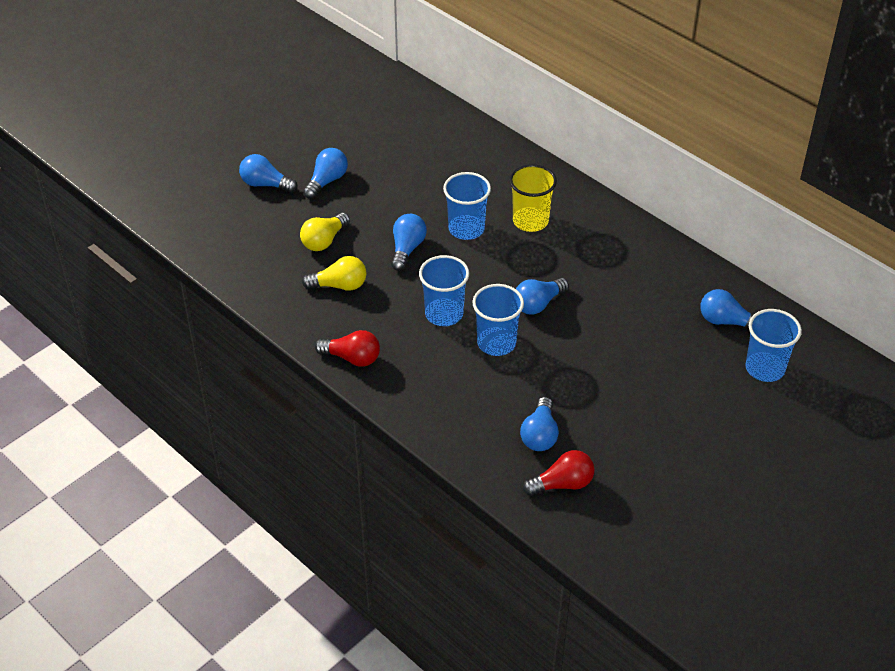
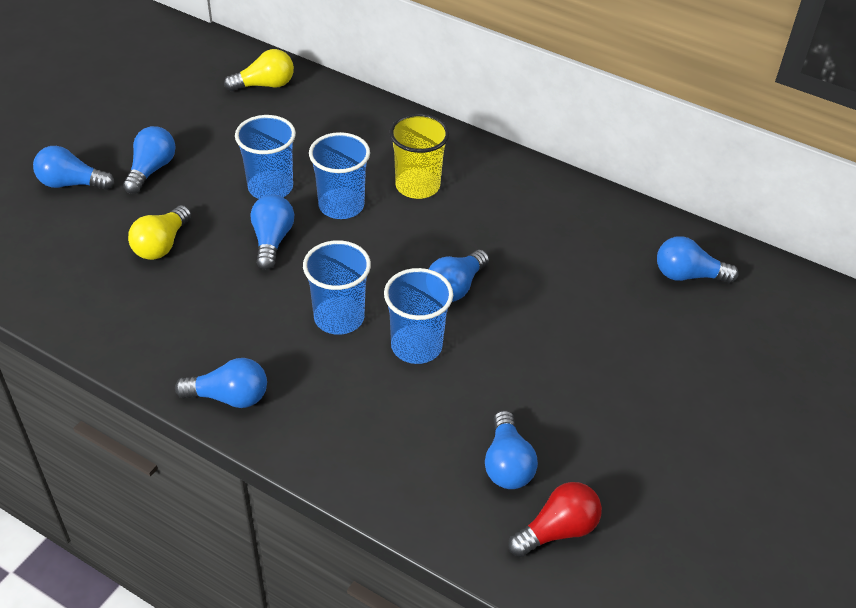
camera: 15 degrees left, 0 degrees up
yellow light bulb [302,256,367,291] -> yellow light bulb moved to [224,49,294,91]
red light bulb [315,330,380,367] -> blue light bulb [175,358,267,408]
blue cup [745,309,802,382] -> blue cup moved to [235,115,296,199]

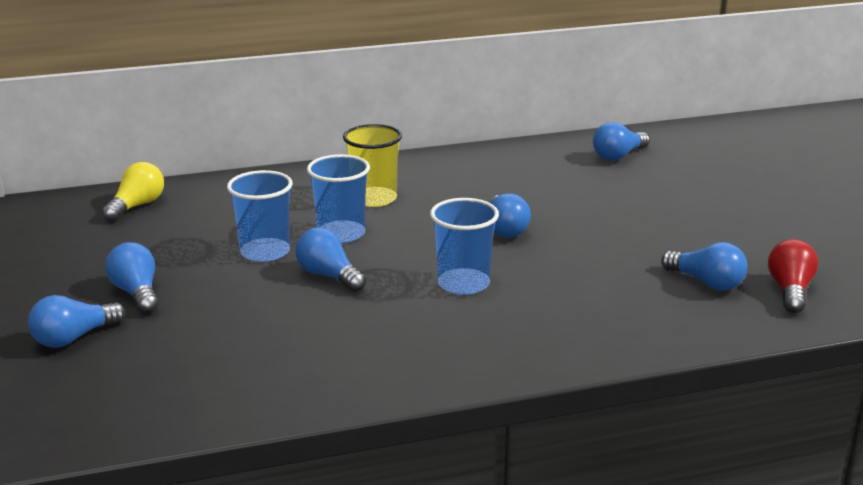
camera: 45 degrees left, 20 degrees down
yellow light bulb [128,205,191,260] -> none
blue light bulb [175,358,267,408] -> none
blue cup [384,268,453,364] -> none

